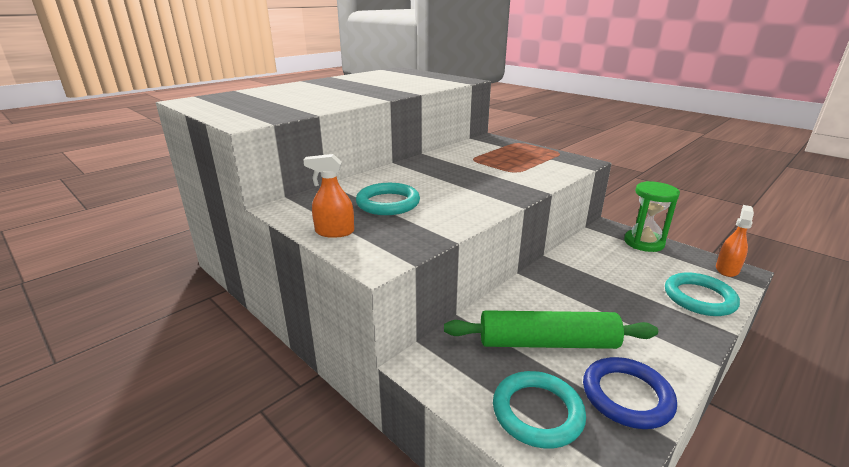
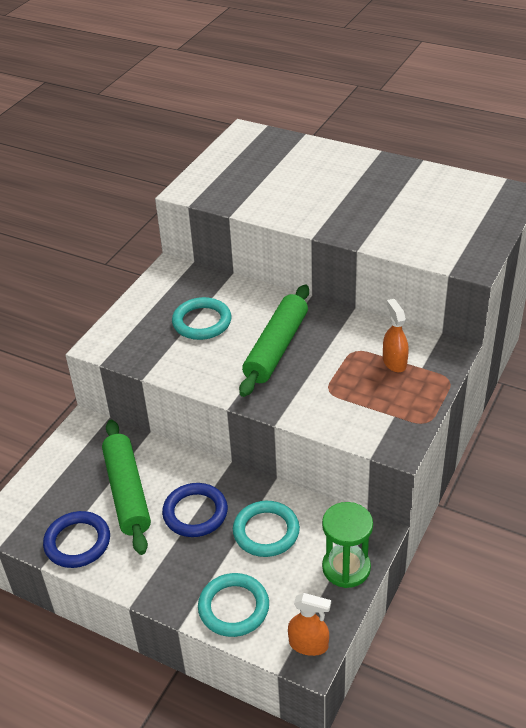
camera: 75 degrees right, 15 degrees up
orange spray bottle [303,154,354,238] -> orange spray bottle moved to [383,299,409,372]
turquoise ring [493,371,586,449] -> turquoise ring moved to [233,501,300,557]
none -> blue ring [162,483,228,537]
none -> green rolling pin [239,285,309,397]

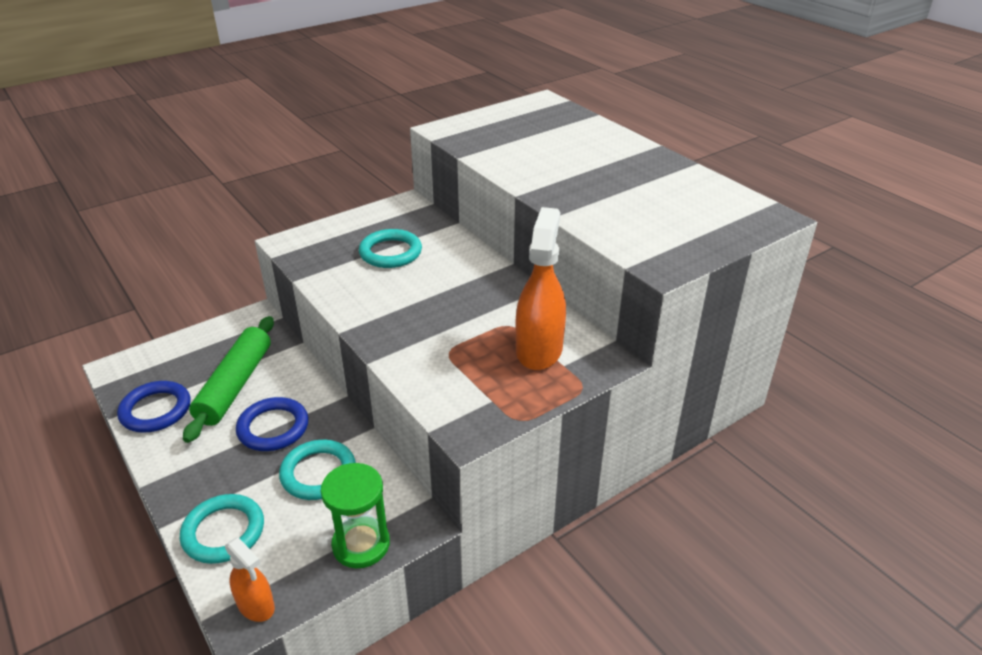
camera: 25 degrees right, 5 degrees down
green rolling pin [239,285,309,397] -> none
orange spray bottle [383,299,409,372] -> orange spray bottle [515,207,566,370], size x1.77

